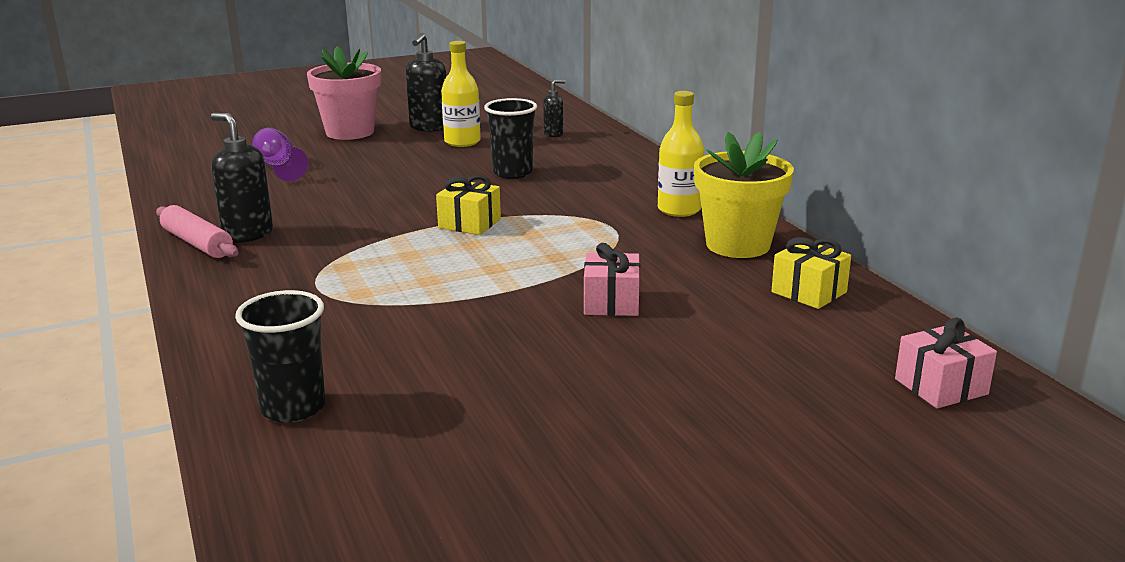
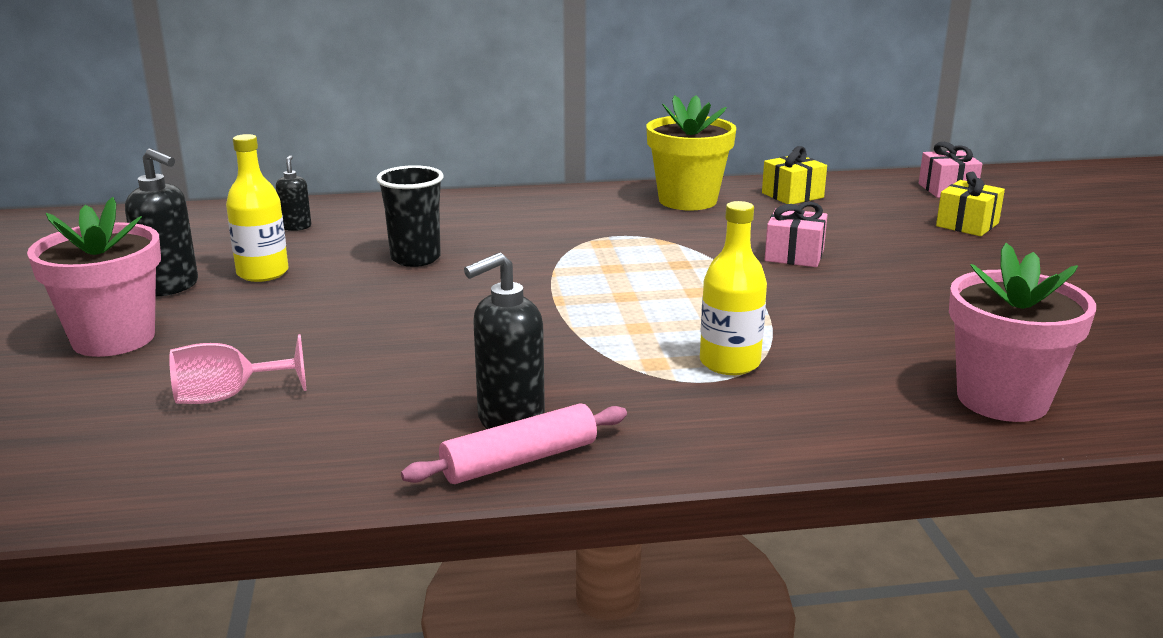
camera: 75 degrees left, 0 degrees up
black cup [235,290,325,423] -> pink flower pot [949,243,1096,422]
purple goblet [252,128,308,182] -> pink goblet [169,334,307,404]
yellow gift [436,175,501,235] -> yellow gift moved to [936,172,1005,236]
yellow bottle [658,91,704,217] -> yellow bottle moved to [700,201,767,375]

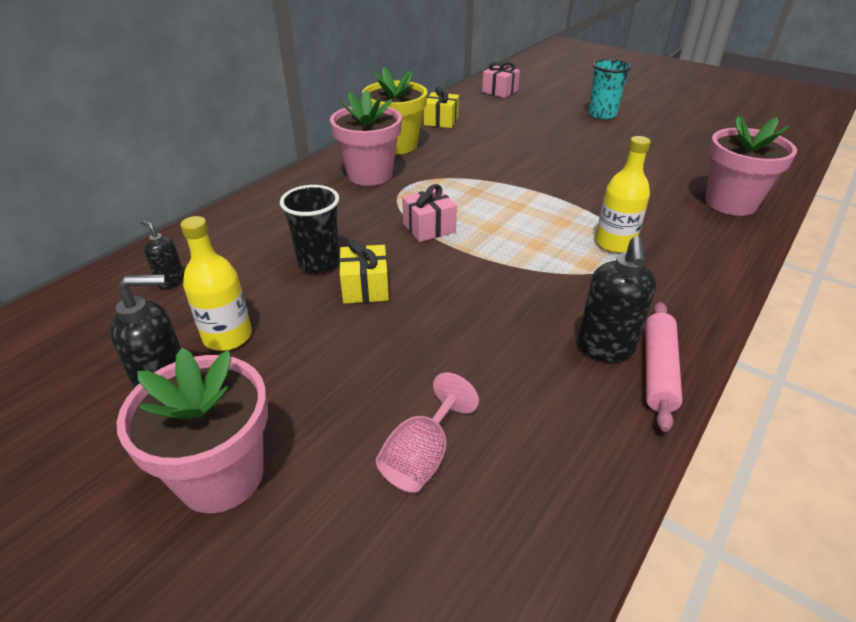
camera: 45 degrees left, 15 degrees up
pink gift [765,202,827,267] -> pink gift moved to [402,184,457,242]
yellow gift [936,172,1005,236] -> yellow gift moved to [339,240,389,304]
none -> pink flower pot [330,90,402,186]
none -> turquoise cup [589,59,632,120]

